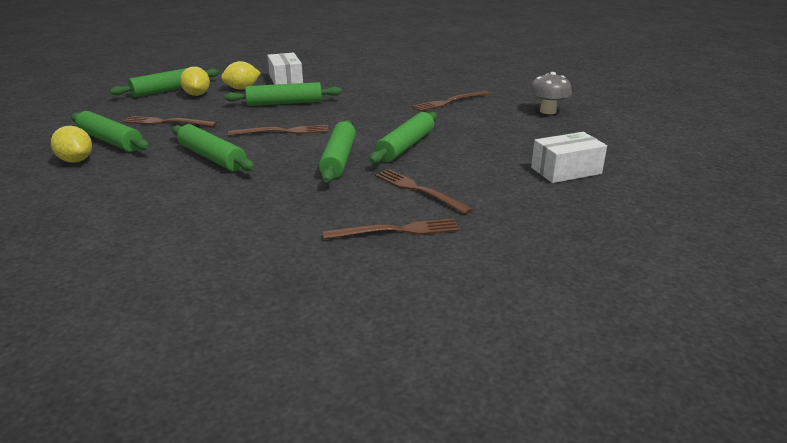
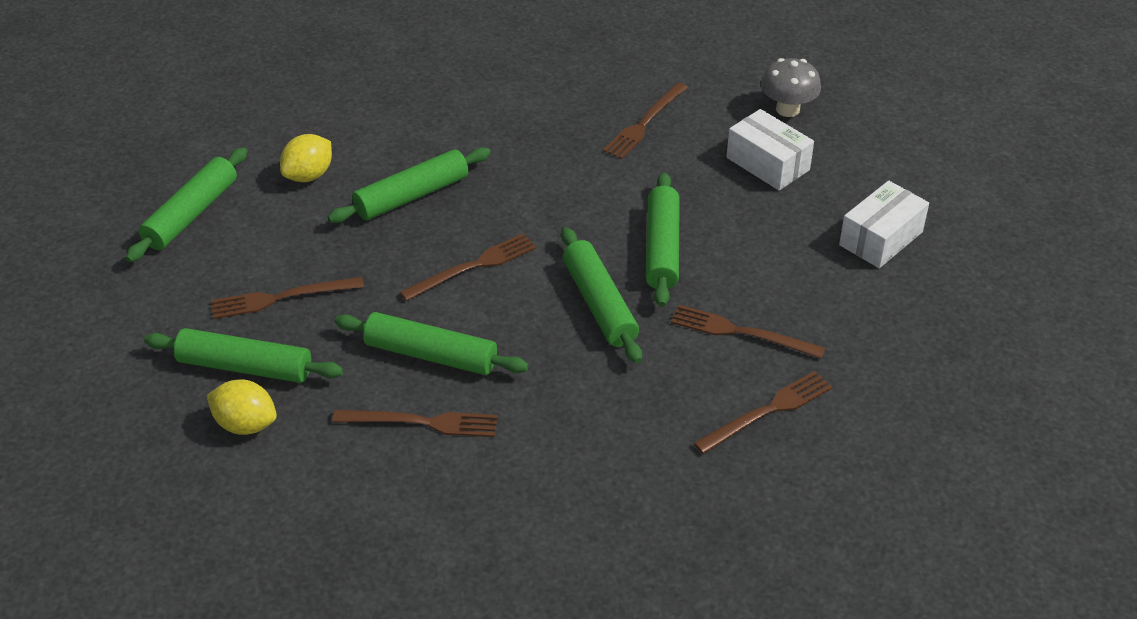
camera: 25 degrees left, 15 degrees up
yellow lemon [180,67,210,96] -> none
white box [267,52,303,85] -> white box moved to [726,109,814,191]
none -> brown fork [332,410,498,437]

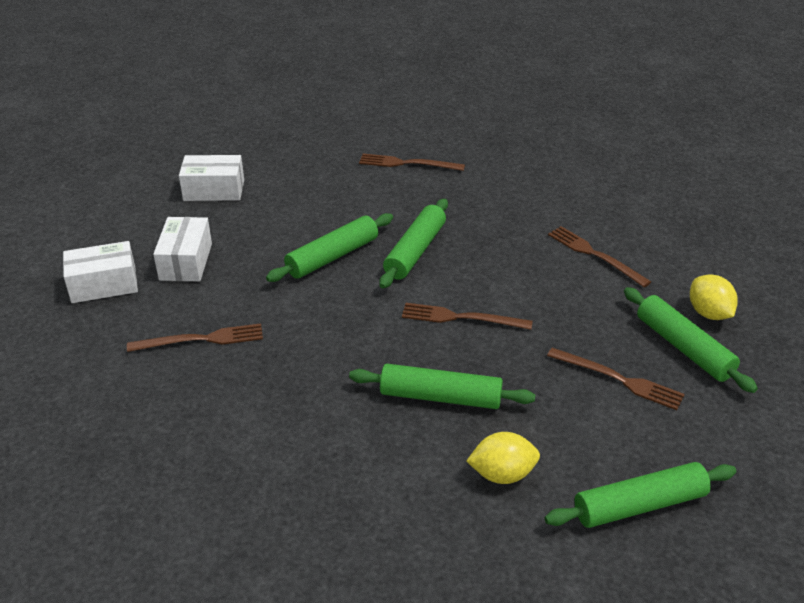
camera: 135 degrees left, 5 degrees down
green rolling pin [334,312,528,375] -> none
brown fork [671,305,825,359] -> none
grey mushroom [761,58,821,117] -> white box [63,241,138,303]

